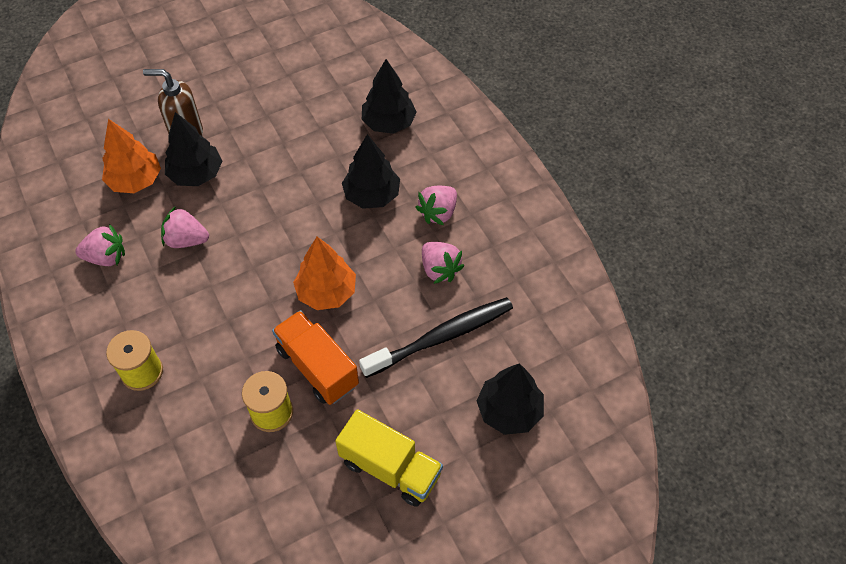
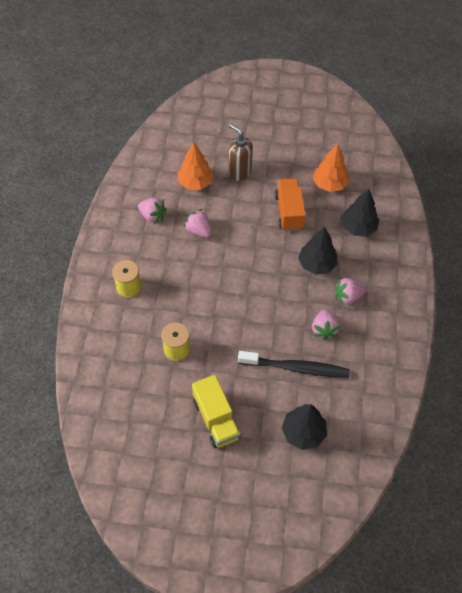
camera: 35 degrees right, 0 degrees up
black tree [165,112,222,186] -> none
orange truck [272,310,359,405] -> orange truck moved to [275,178,306,231]
orange tree [293,237,356,310] -> orange tree moved to [313,144,349,192]

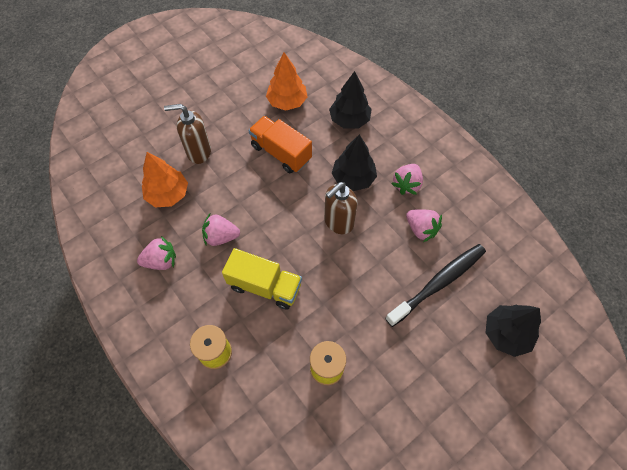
camera: 45 degrees left, 5 degrees up
yellow truck [192,375,241,448] -> yellow truck moved to [222,248,302,310]
none -> brown soap dispenser [324,182,358,234]

